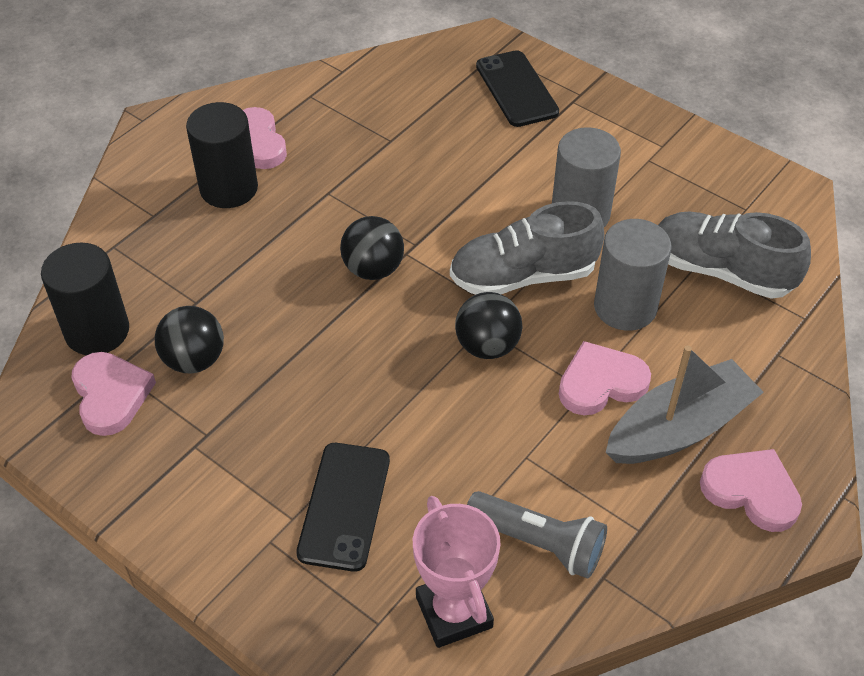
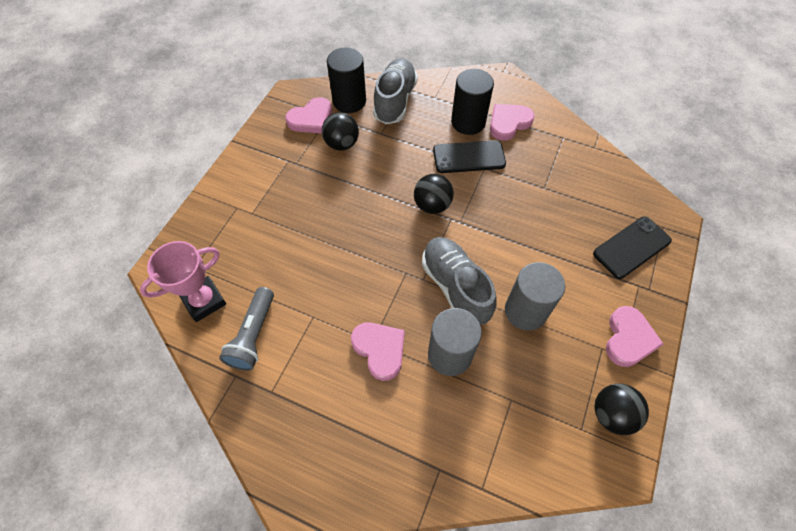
camera: 75 degrees right, 10 degrees up
black phone [296,443,390,572] -> black phone moved to [433,140,506,173]
black ball [455,292,523,359] -> black ball moved to [594,384,649,435]
grey boat [605,345,764,464] -> none
grey shoe [658,212,811,299] -> grey shoe moved to [373,58,418,124]
pink heart [700,449,802,532] -> pink heart moved to [606,306,664,367]

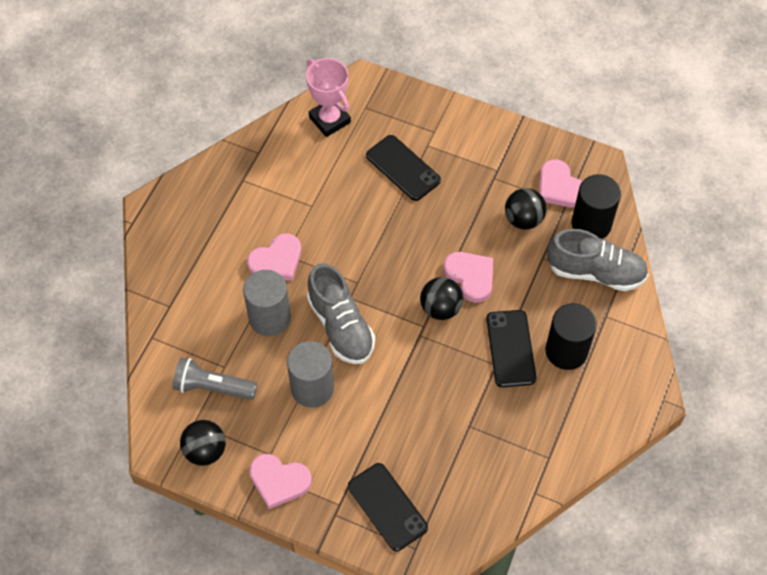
camera: 90 degrees right, 0 degrees up
grey flashlight [219,287,274,371] -> grey flashlight moved to [173,357,257,400]
grey shoe [422,237,496,325] -> grey shoe turned 90 degrees clockwise [307,263,375,364]
pink heart [490,104,535,141] -> pink heart moved to [444,252,493,303]
none -> black phone [366,135,441,201]

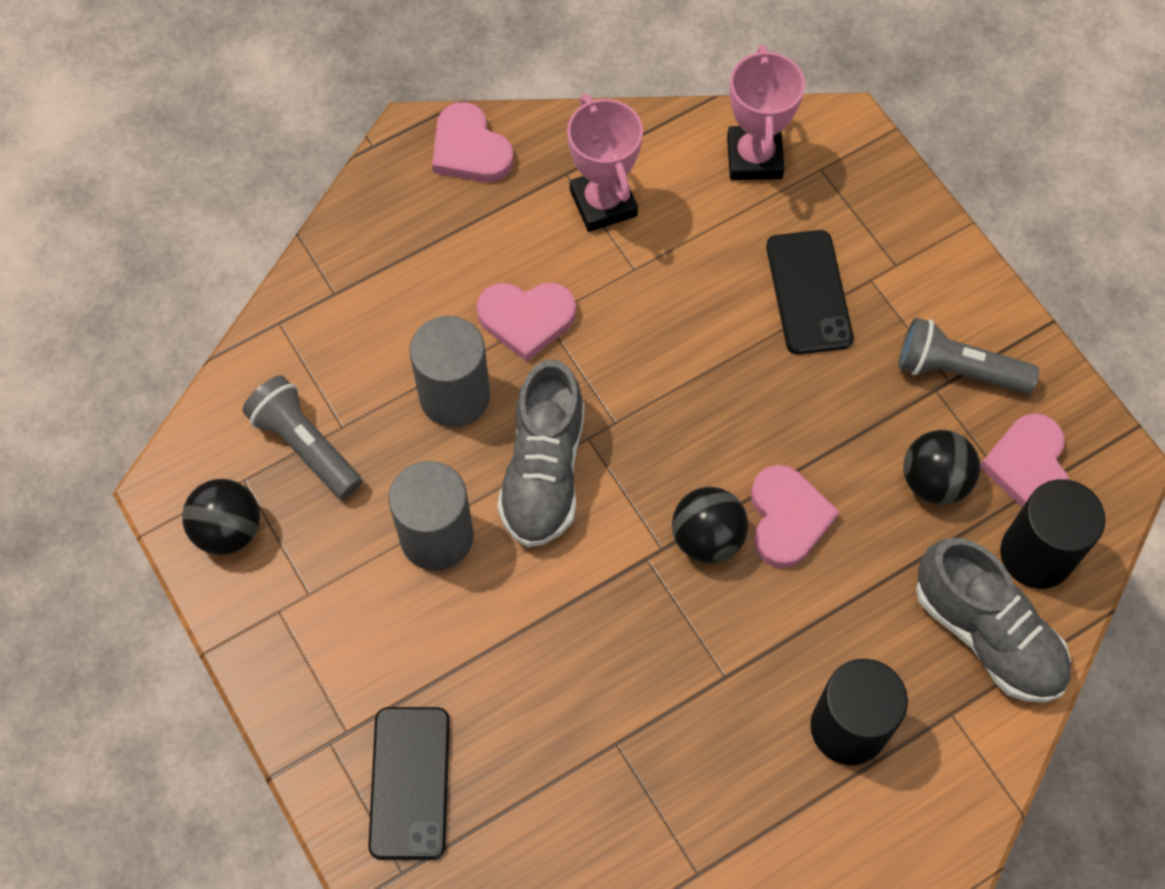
camera: 35 degrees right, 5 degrees up
pink heart [249,454,312,509] -> pink heart moved to [432,102,513,182]
black phone [486,310,536,387] -> none
none -> pink trophy [567,94,643,232]
none -> grey flashlight [899,317,1039,394]

